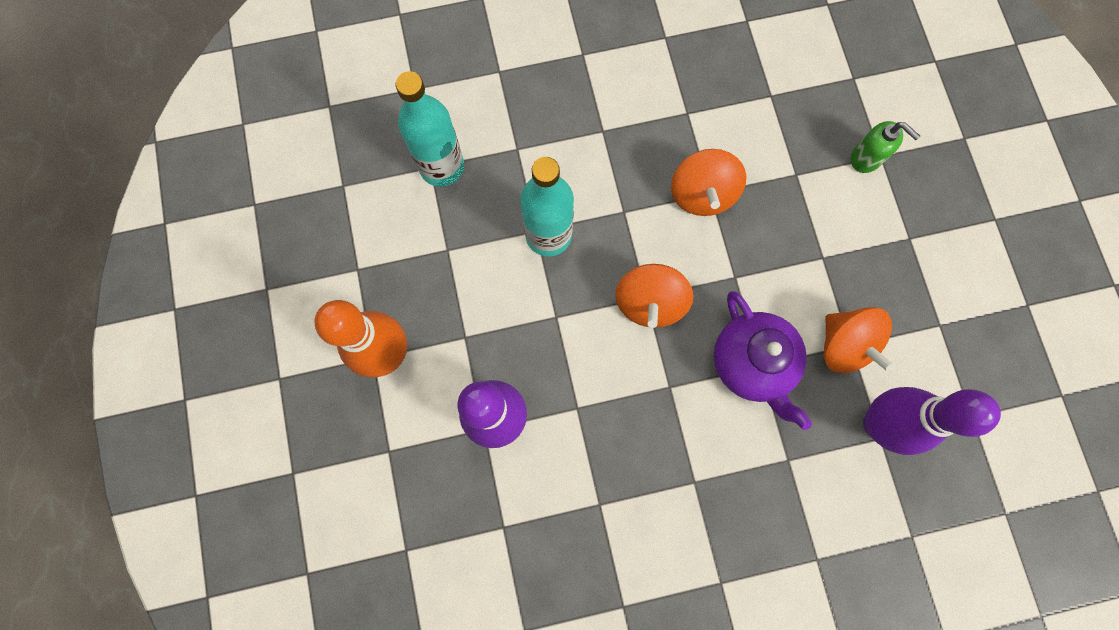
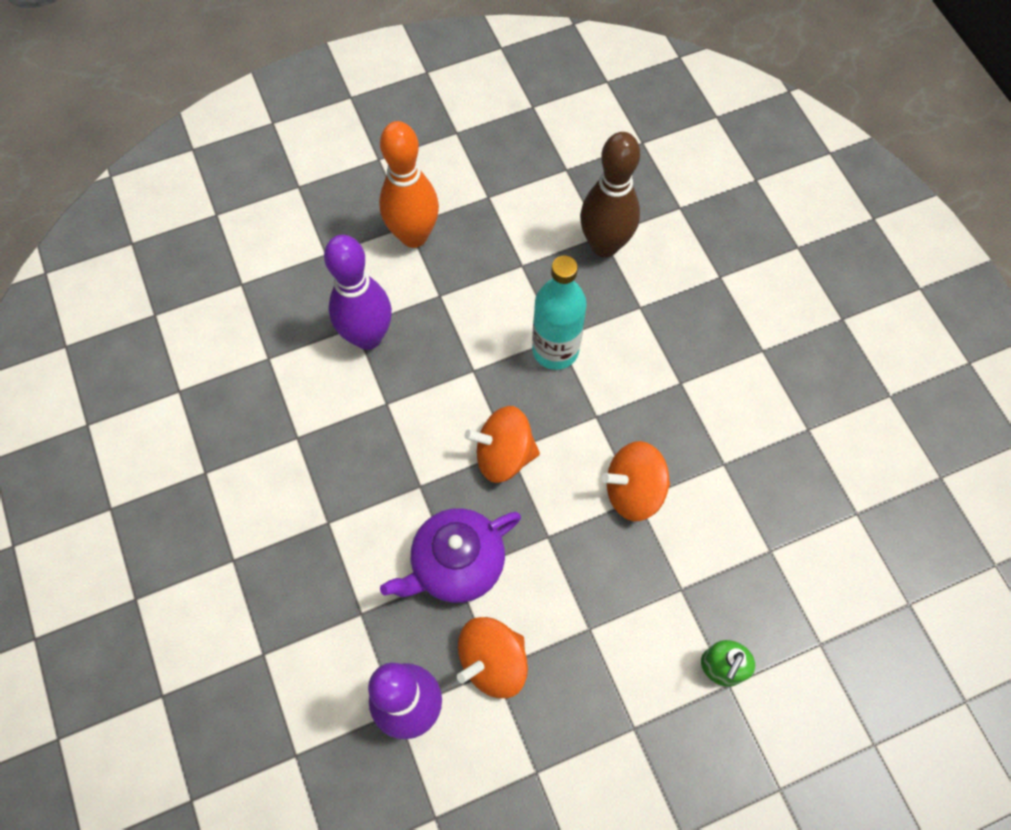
camera: 80 degrees right, 10 degrees down
turquoise bottle [395,71,464,187] -> brown bowling pin [580,132,640,257]

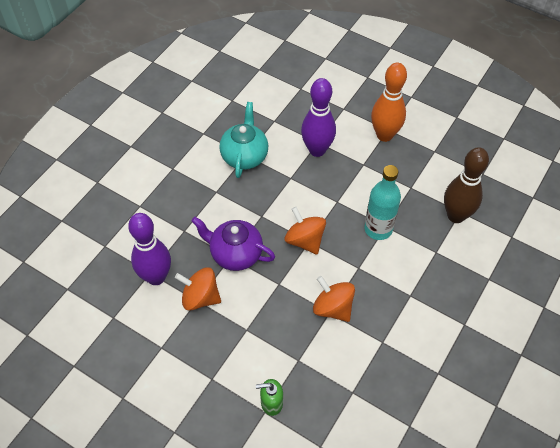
camera: 55 degrees right, 10 degrees down
none -> turquoise teapot [219,102,268,178]

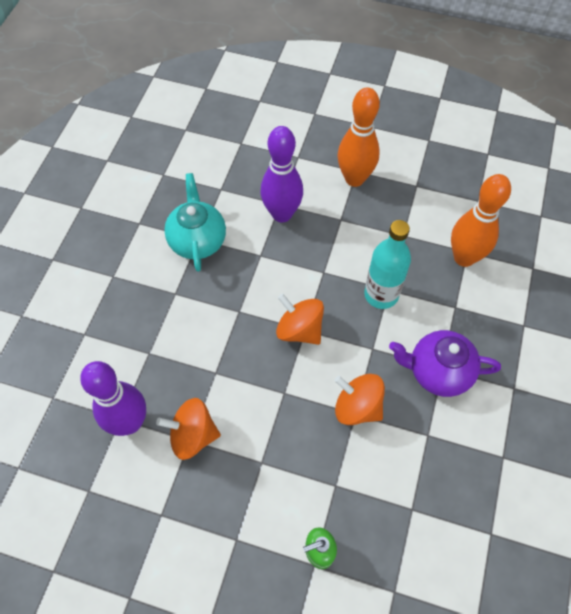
camera: 15 degrees left, 5 degrees up
purple teapot [191,217,275,271] -> purple teapot moved to [389,330,501,397]
brown bowling pin [444,147,489,223] -> orange bowling pin [451,174,511,267]

